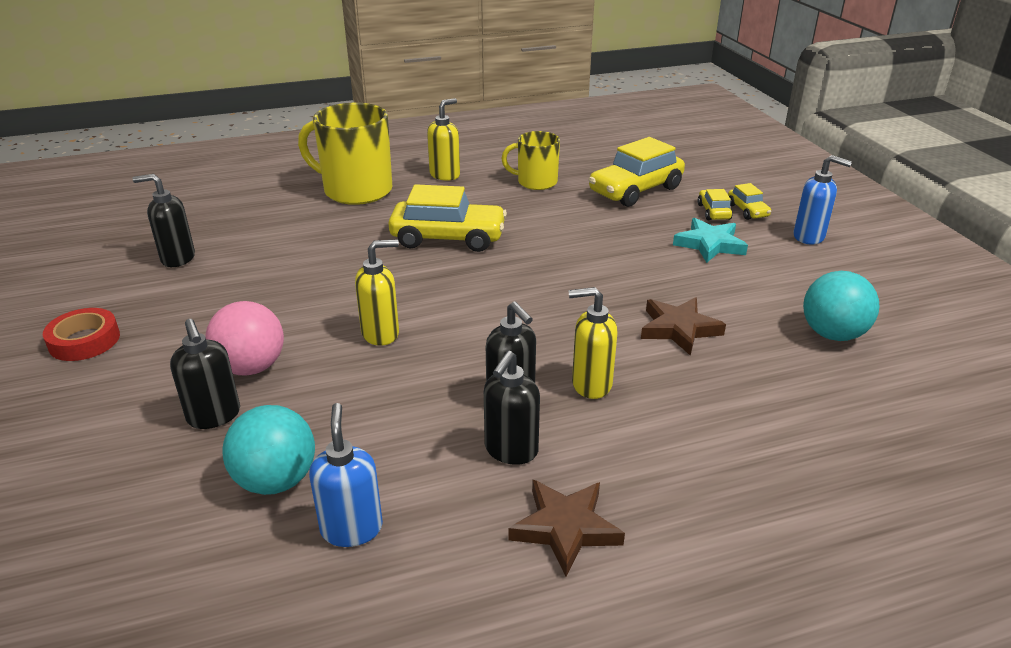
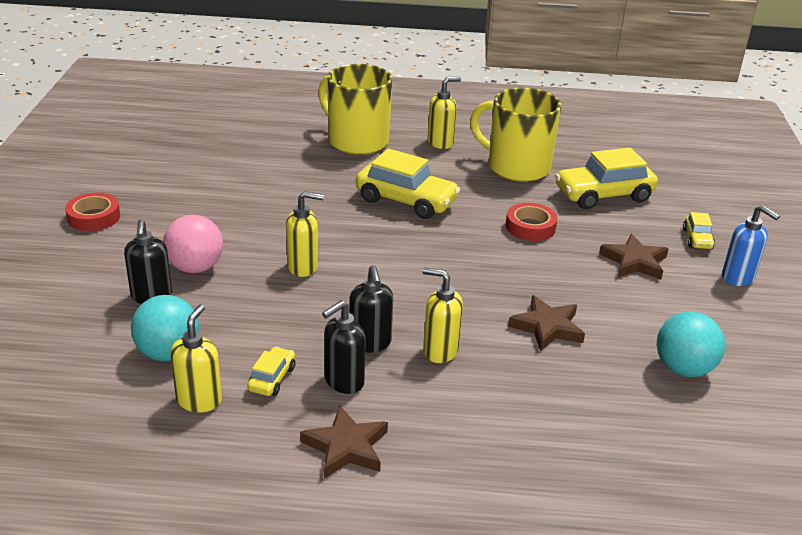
camera: 20 degrees right, 0 degrees up
black soap dispenser [132,174,195,267] -> none
blue soap dispenser [309,403,383,547] -> yellow soap dispenser [170,304,222,412]
yellow mug [501,131,560,190] -> yellow mug [470,88,561,182], size x1.68
turquoise star [673,218,748,263] -> brown star [599,234,668,280]
yellow car [697,189,733,220] -> yellow car moved to [247,346,295,396]
none -> red tape [506,203,558,241]

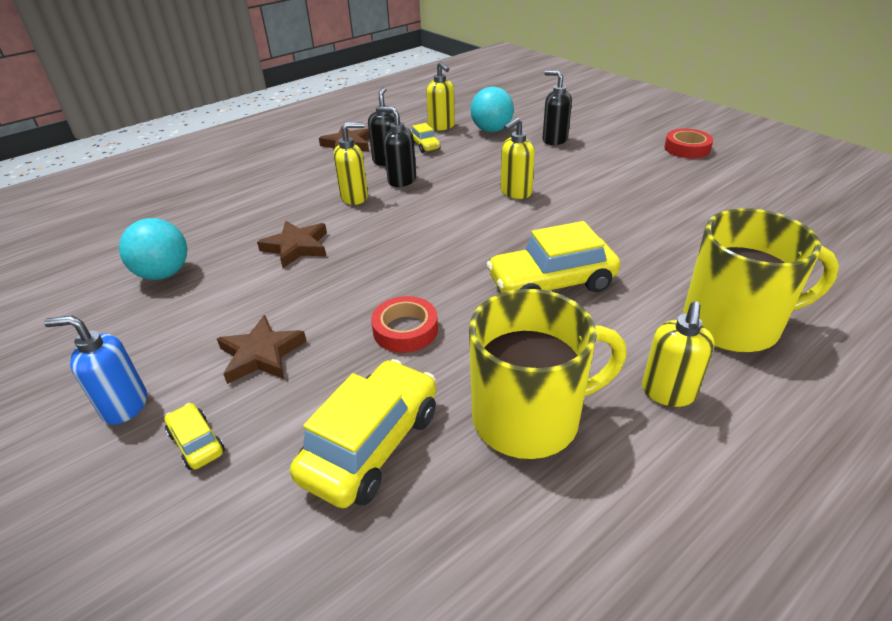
camera: 140 degrees right, 5 degrees up
pink ball [163,215,223,273] -> none

